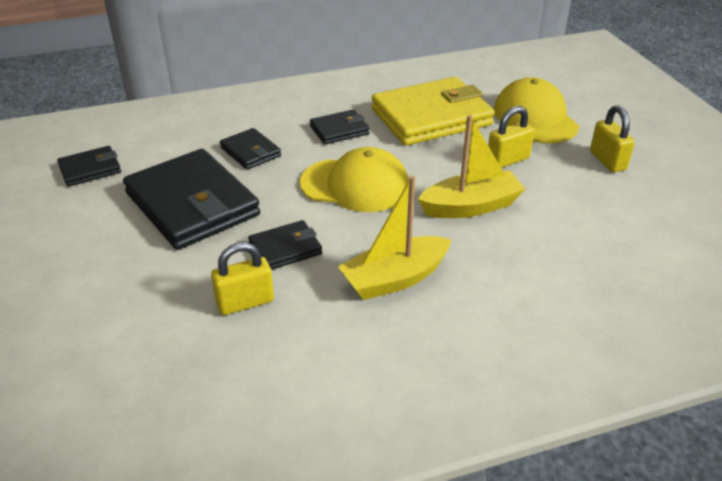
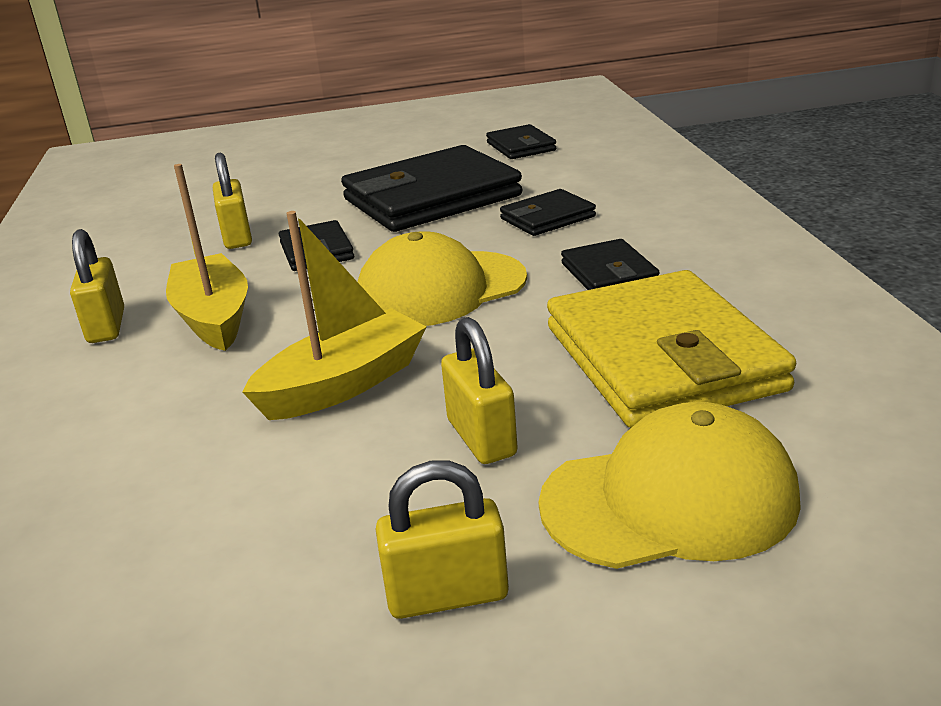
camera: 100 degrees right, 10 degrees down
yellow cap [300,147,409,212] -> yellow cap turned 45 degrees clockwise [357,231,527,326]
yellow boat [418,115,526,218] -> yellow boat turned 120 degrees counterclockwise [242,211,426,420]
none -> yellow padlock [70,229,124,343]

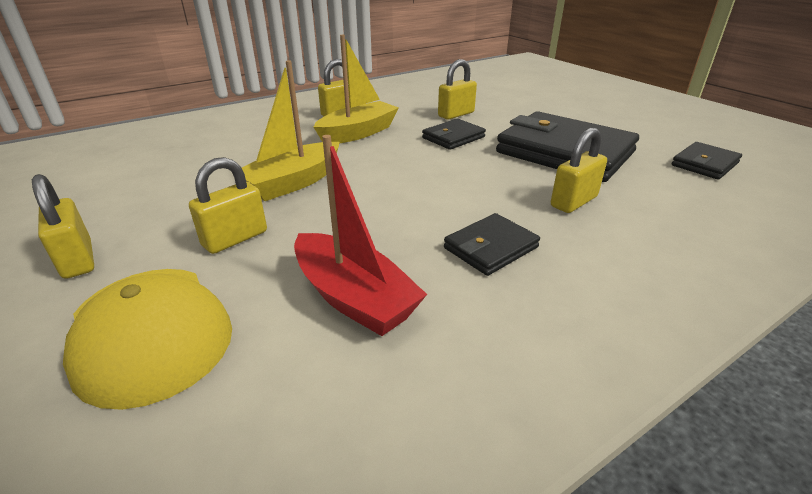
camera: 65 degrees right, 5 degrees up
yellow boat [242,211,426,420] -> yellow boat turned 105 degrees clockwise [242,60,339,201]
yellow cap [357,231,527,326] -> none
black wallet [500,189,596,236] -> yellow padlock [551,128,607,213]
yellow wallet [547,270,796,428] -> red boat [294,135,427,336]

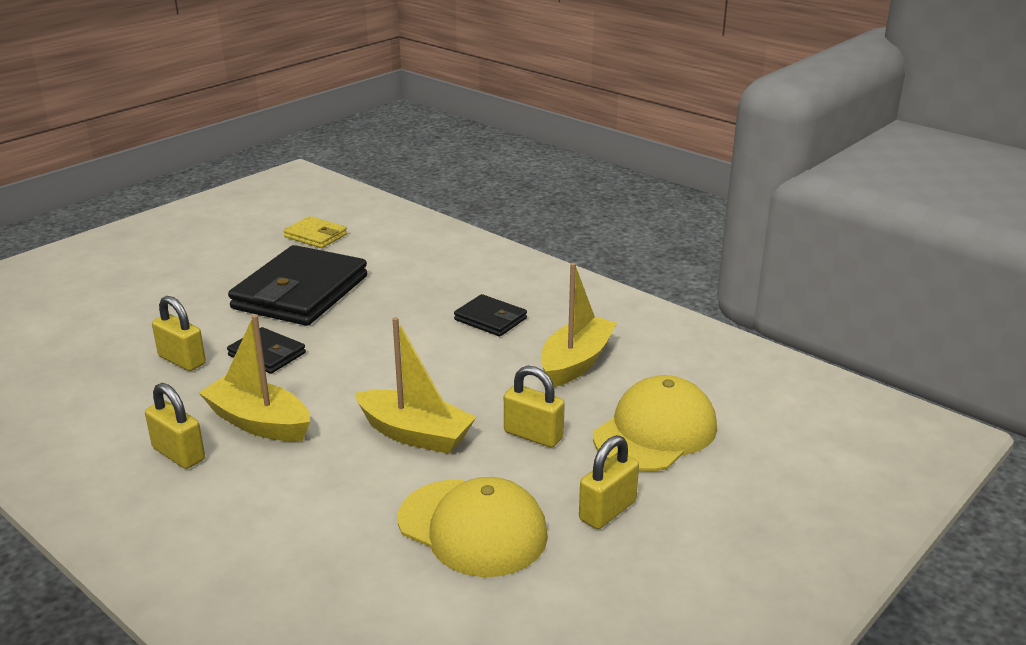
camera: 105 degrees left, 5 degrees down
red boat [294,135,427,336] -> yellow boat [541,263,617,387]
yellow padlock [551,128,607,213] -> none
black wallet [671,142,742,180] -> yellow wallet [283,216,347,248]
none -> yellow cap [398,477,548,577]

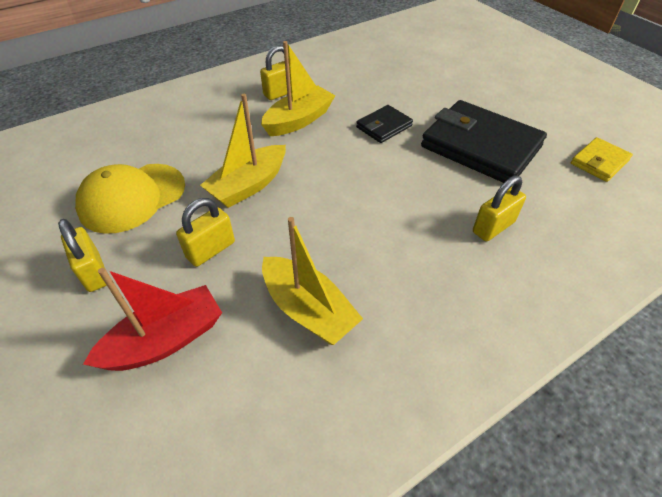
camera: 105 degrees right, 20 degrees up
yellow padlock [152,296,206,371] -> yellow padlock moved to [473,175,526,241]
black wallet [454,294,527,336] -> none
yellow cap [593,375,717,471] -> red boat [83,268,222,371]

